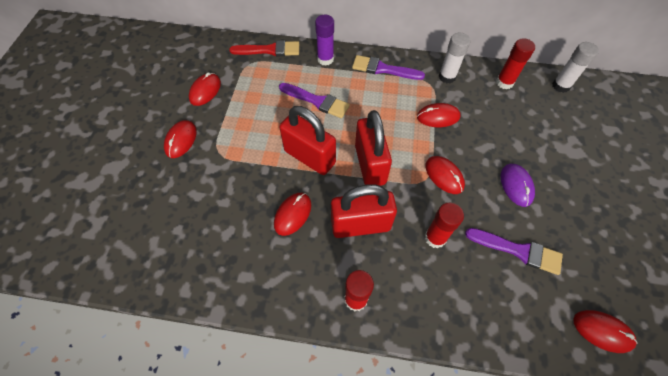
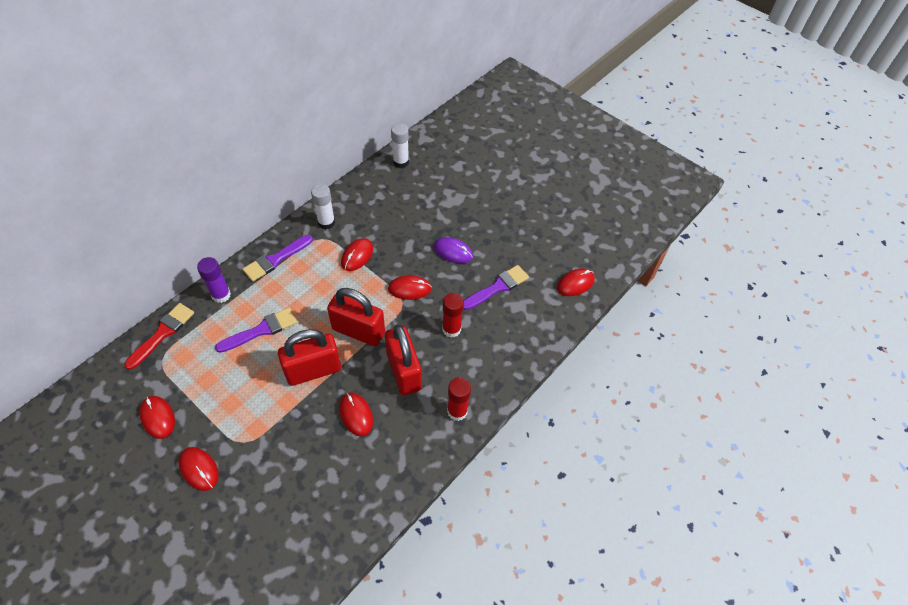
camera: 60 degrees left, 5 degrees down
red padlock [331,184,397,238] -> red padlock turned 45 degrees counterclockwise [385,325,422,395]
red glue stick [496,38,535,89] -> none

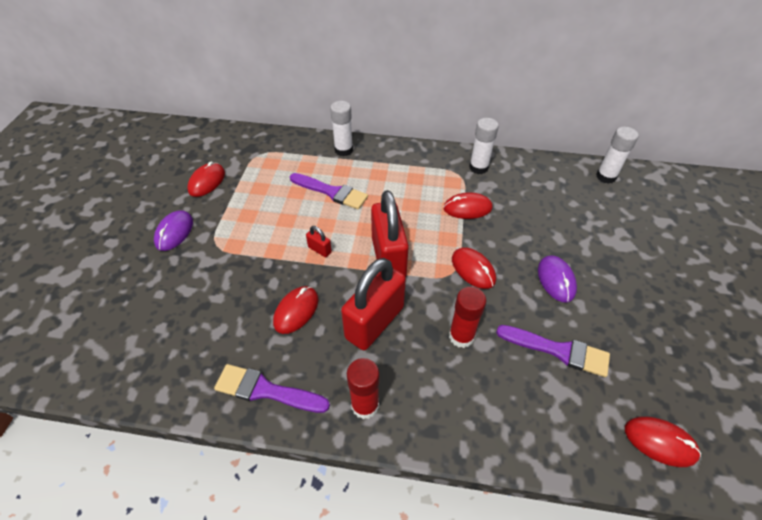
camera: 60 degrees right, 5 degrees down
red brush [124,303,194,370] -> none
red mouse [178,447,219,491] -> purple mouse [154,210,193,251]
purple glue stick [197,257,231,303] -> white glue stick [330,101,353,156]
purple brush [243,235,313,281] -> purple brush moved to [214,364,330,413]
red padlock [278,329,341,386] -> red padlock [306,226,332,257], size x0.41

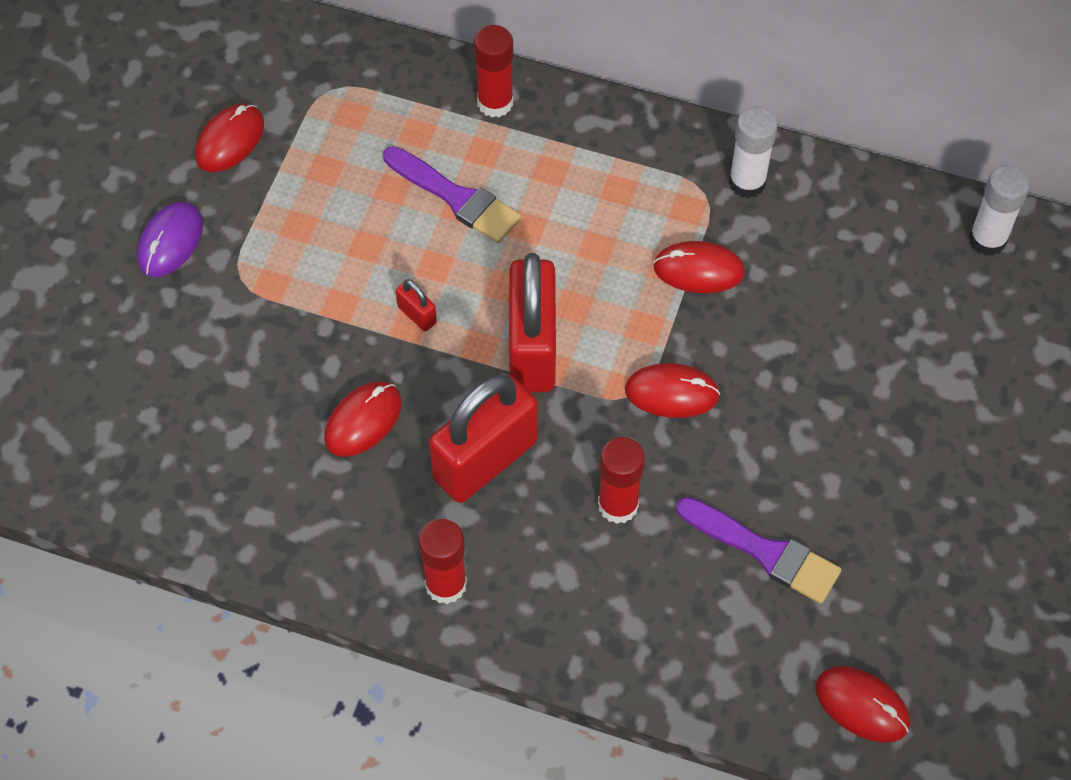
camera: 10 degrees right, 10 degrees up
purple brush [214,364,330,413] -> none
white glue stick [330,101,353,156] -> red glue stick [474,25,513,117]
red mouse [452,247,496,289] -> red mouse turned 60 degrees counterclockwise [625,363,720,418]
purple mouse [538,255,577,302] -> none

